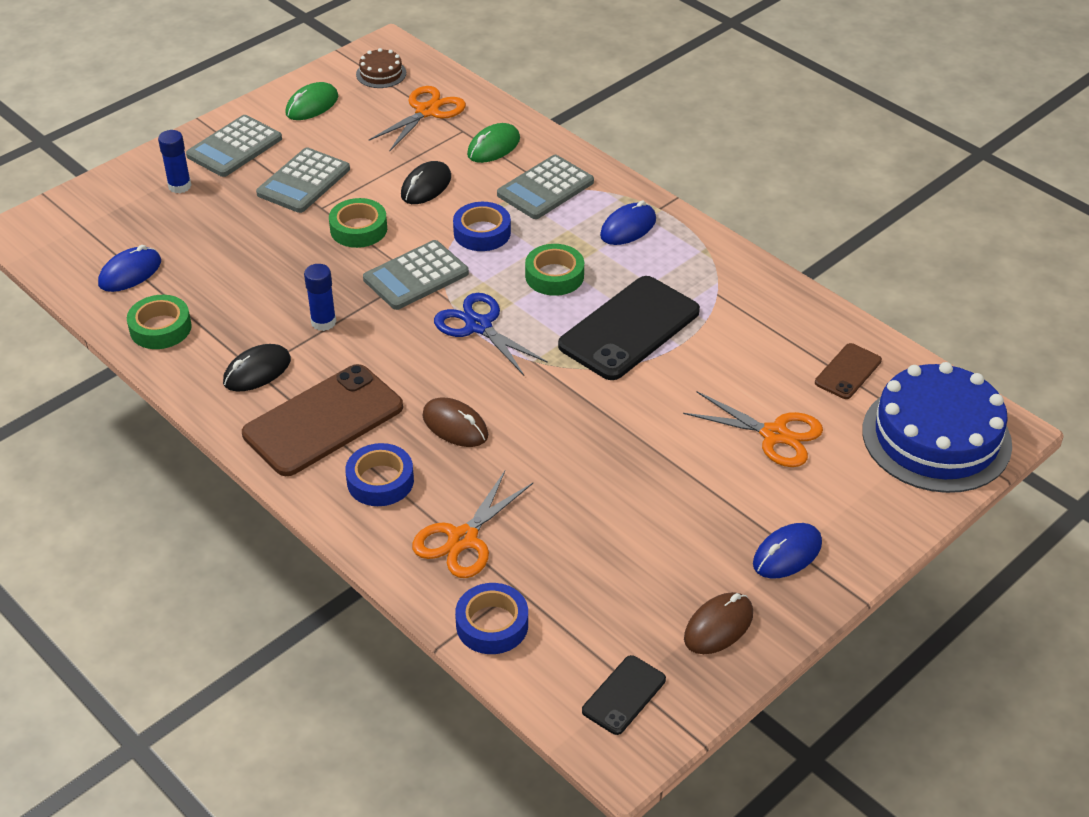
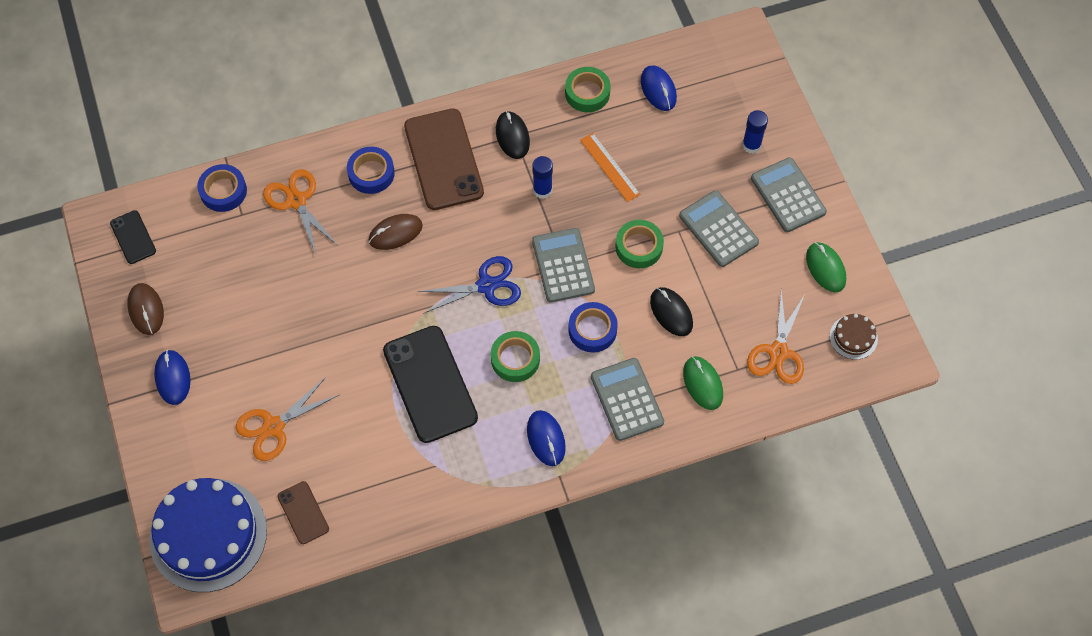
camera: 115 degrees right, 20 degrees up
orange scissors [368,86,466,151] -> orange scissors turned 45 degrees clockwise [747,291,805,384]
none -> orange ruler [580,133,640,202]

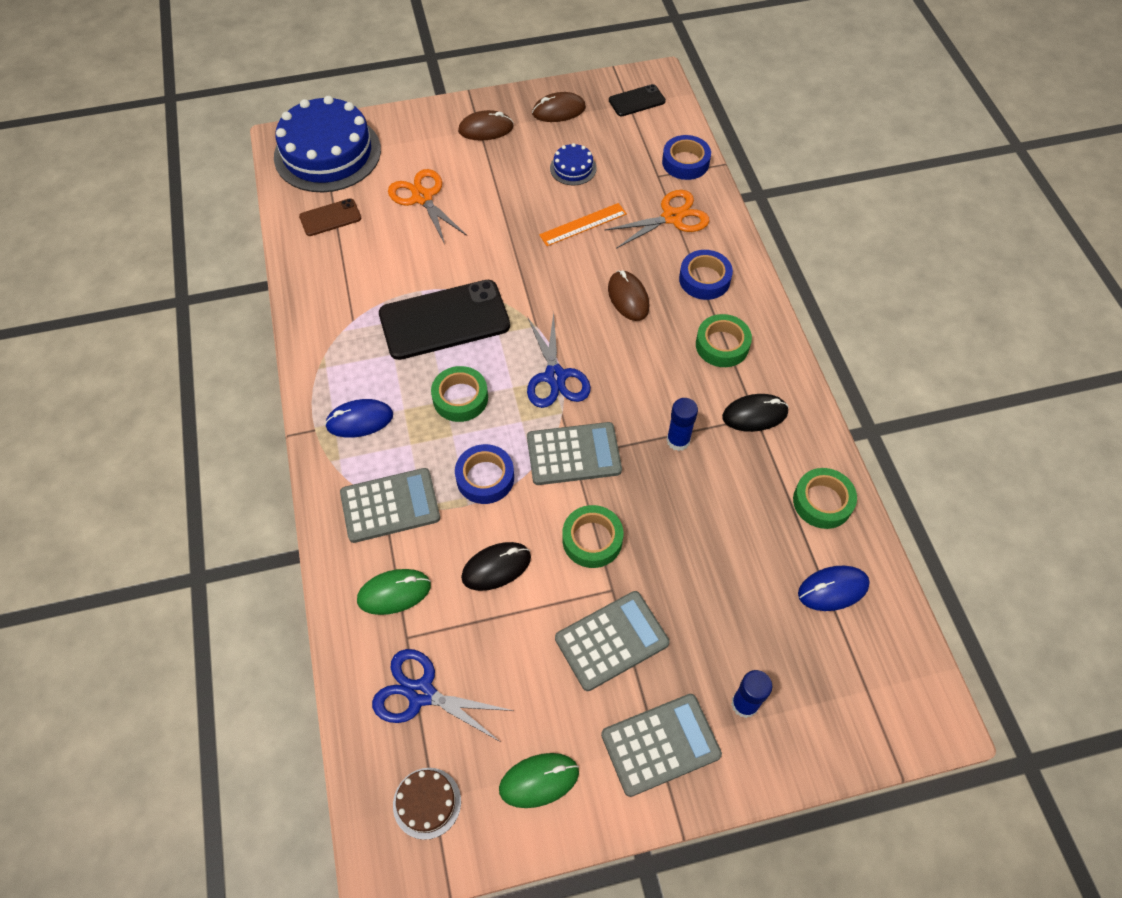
camera: 95 degrees right, 5 degrees down
blue mouse [154,350,190,405] -> brown mouse [458,110,514,140]
brown phone [404,108,484,210] -> green tape [696,314,752,367]
orange ruler [580,133,640,202] -> orange ruler moved to [539,203,627,246]
orange scissors [747,291,805,384] -> blue scissors [372,649,514,742]
none -> blue cake [550,143,597,185]

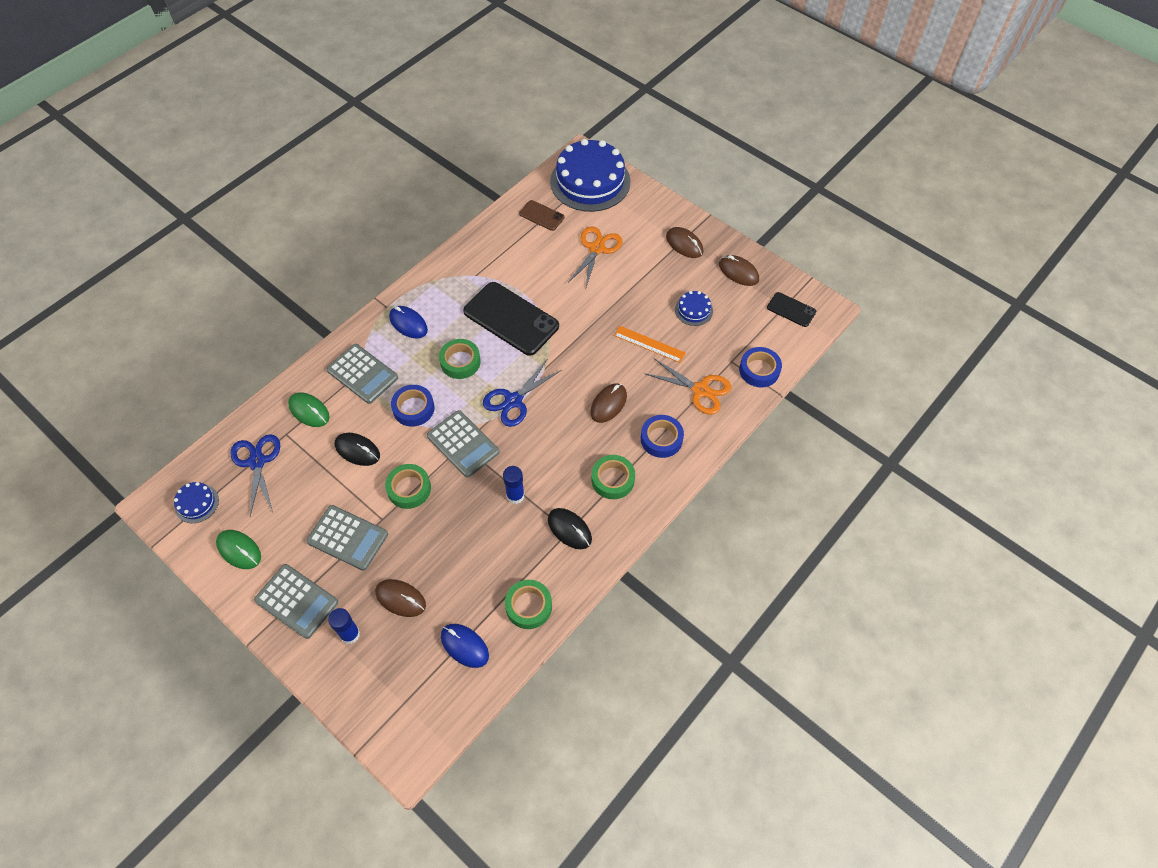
camera: 55 degrees right, 0 degrees up
brown cake [393,768,461,840] -> blue cake [174,482,219,523]
none -> brown mouse [375,579,426,617]

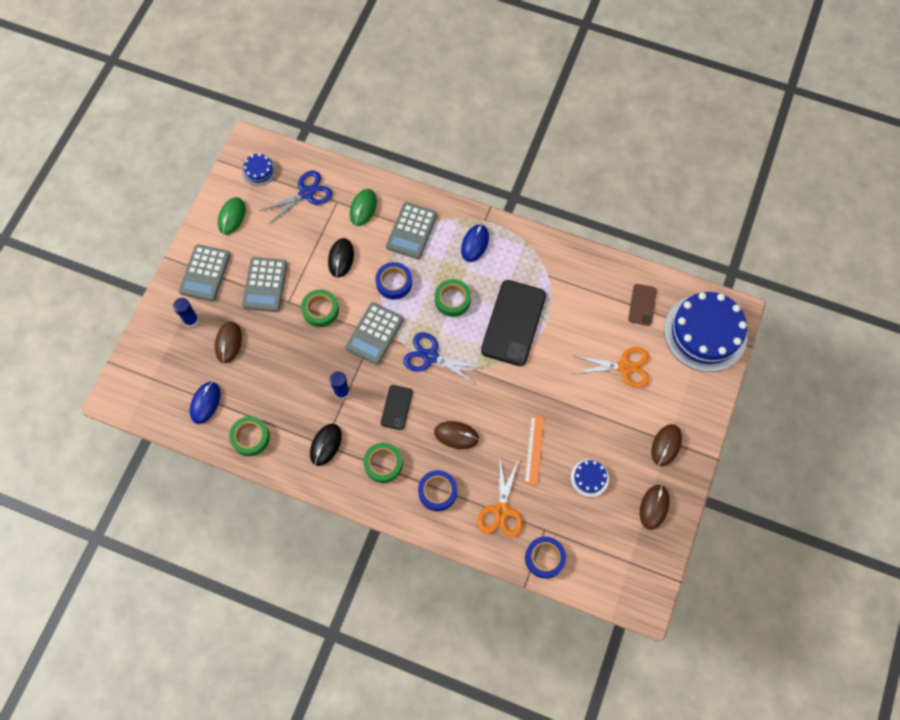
camera: 70 degrees right, 10 degrees up
black phone [767,292,816,327] -> black phone moved to [381,385,413,430]

